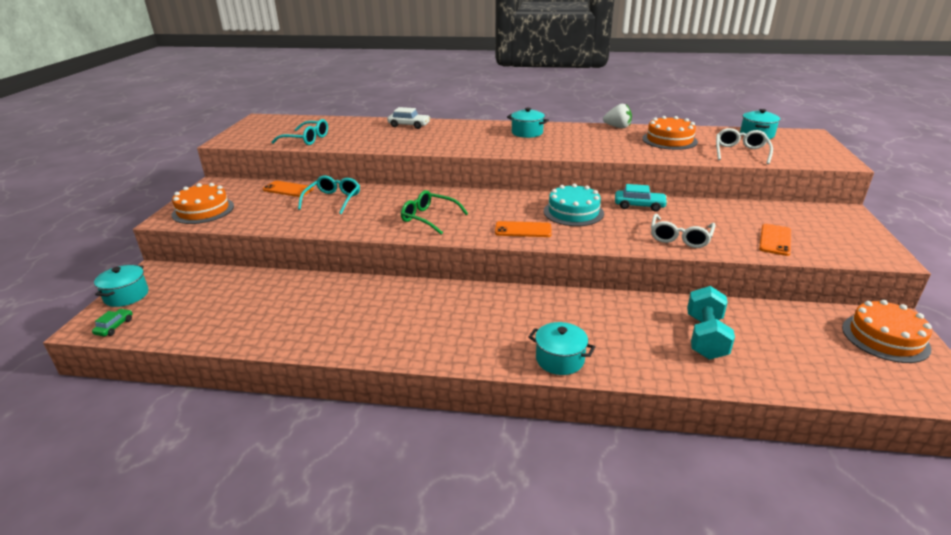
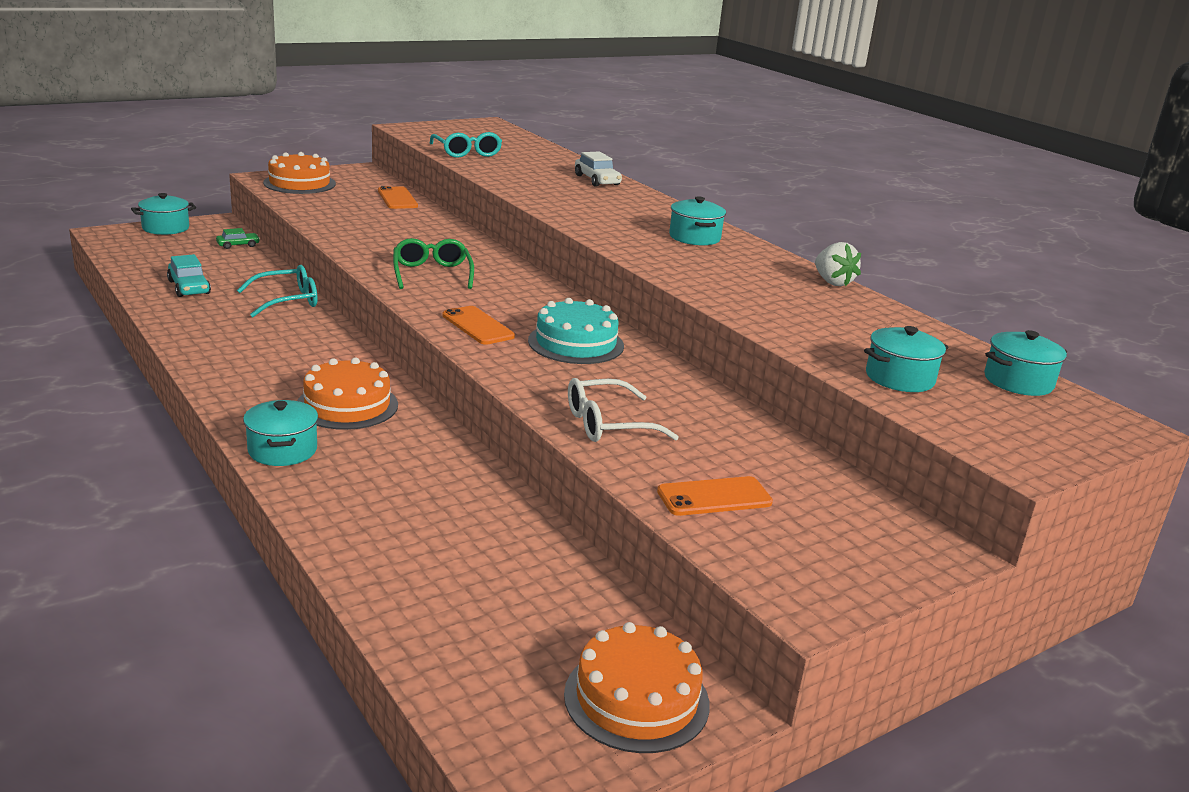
camera: 45 degrees right, 5 degrees down
green car [92,309,132,336] -> green car moved to [216,228,260,249]
turquoise glasses [298,176,360,214] -> turquoise glasses moved to [237,265,318,317]
turquoise car [615,184,668,212] -> turquoise car moved to [167,254,211,297]
orange cake [642,116,698,150] -> orange cake moved to [297,358,398,430]
turquoise dumbbell [687,286,735,360] -> none
white glasses [716,128,773,164] -> turquoise pot [864,326,949,392]

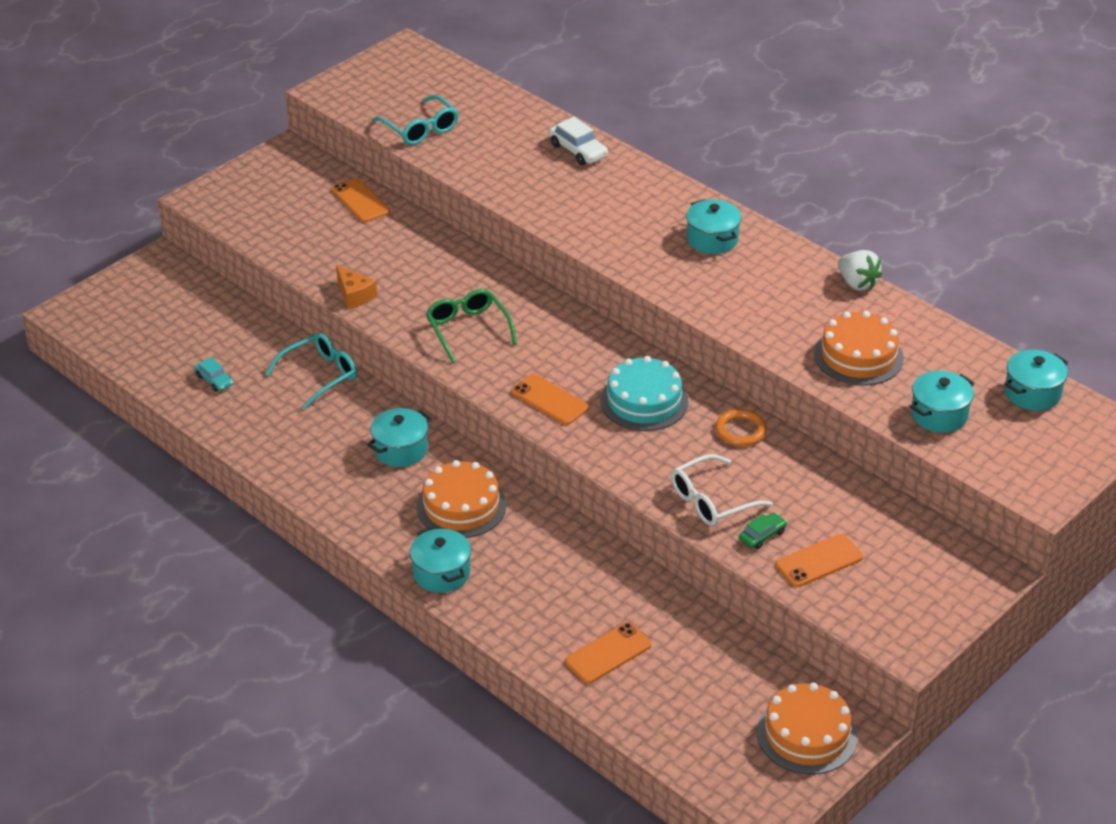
camera: 10 degrees left, 15 degrees up
turquoise pot [131,193,196,235] -> turquoise pot moved to [367,408,432,467]
turquoise car [167,254,211,297] -> turquoise car [195,357,234,392], size x0.64
green car [216,228,260,249] -> green car moved to [739,512,787,549]
orange cake [263,152,336,194] -> orange cake moved to [814,311,904,385]
none -> orange cheese [336,265,377,309]
none -> orange phone [565,623,651,684]
none -> orange ring [715,409,767,446]

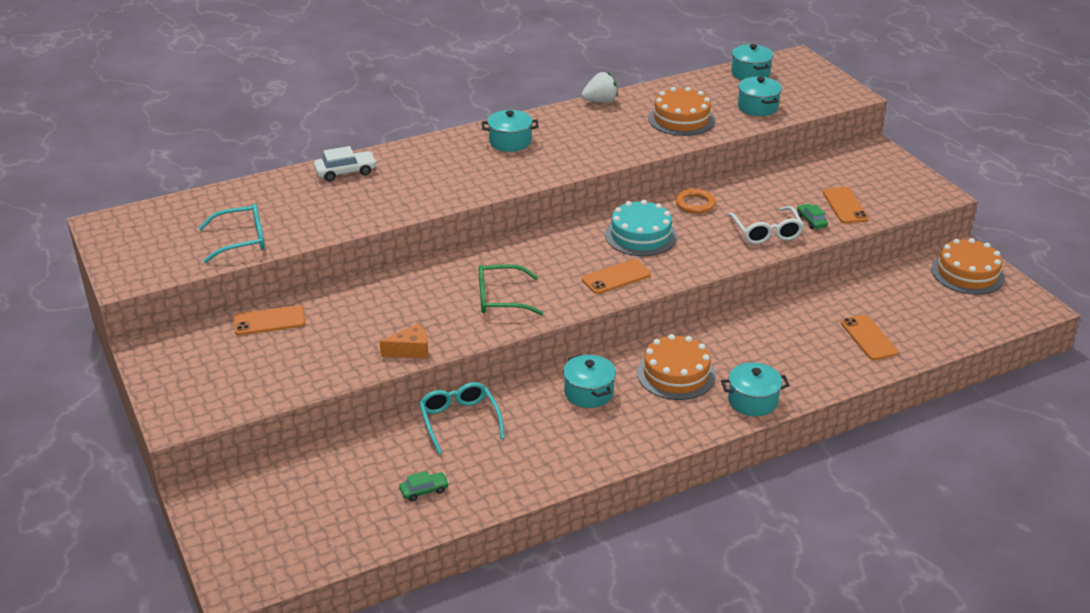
camera: 70 degrees left, 5 degrees down
turquoise car [195,357,234,392] -> green car [399,471,449,501]

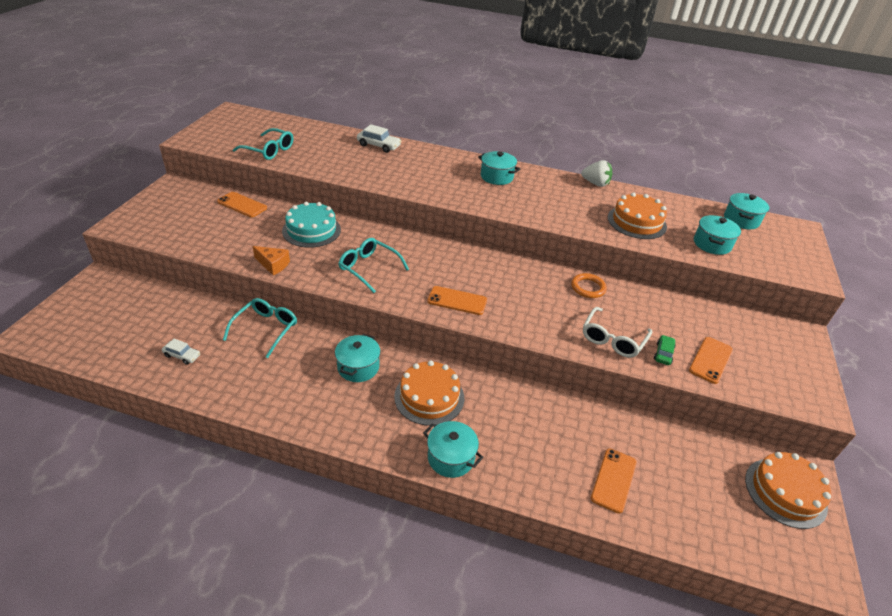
camera: 40 degrees right, 5 degrees up
green car [399,471,449,501] -> white car [162,339,200,365]
green glasses [479,264,543,315] -> turquoise glasses [338,238,409,293]
turquoise cake [605,200,677,256] -> turquoise cake moved to [282,202,341,248]

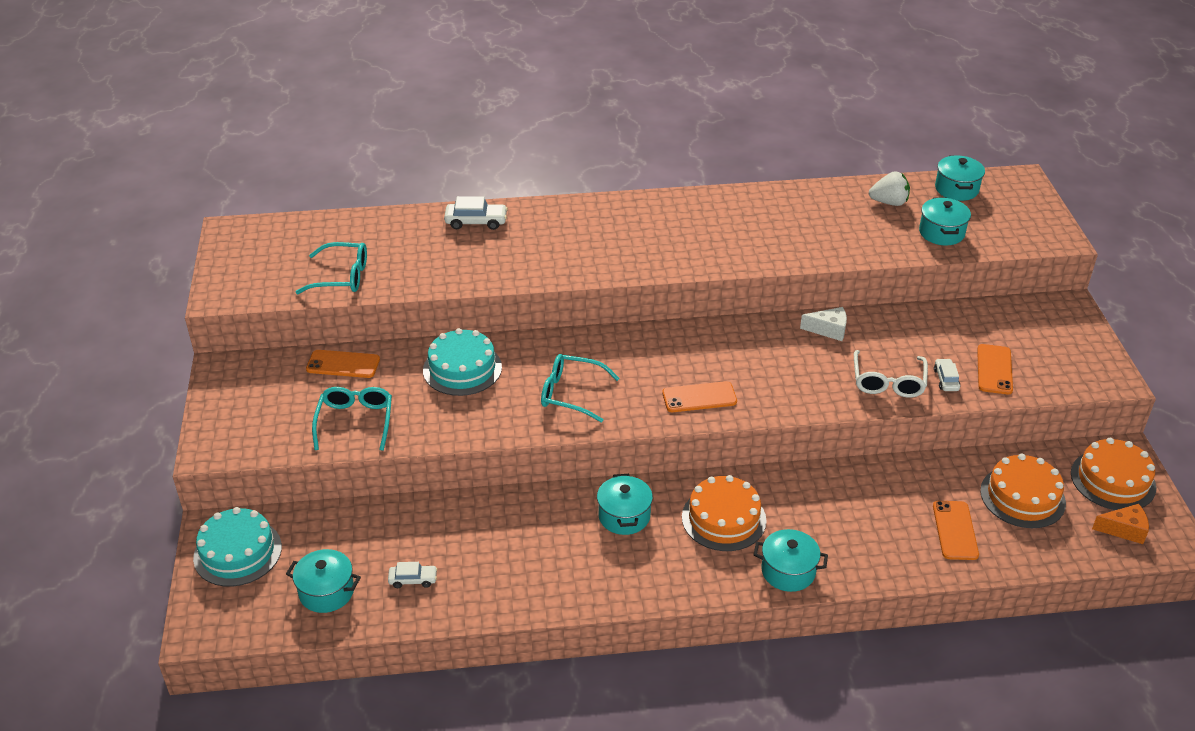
camera: 20 degrees left, 0 degrees up
turquoise glasses [223,298,297,358] -> turquoise glasses moved to [312,387,392,451]
orange cheese [252,246,290,275] -> orange cheese moved to [1092,504,1149,544]
turquoise pot [478,151,520,185] -> turquoise pot moved to [286,549,361,613]
orange ring [571,273,607,298] -> white cheese [800,307,847,341]
white strawberry [581,160,612,187] -> white strawberry moved to [869,171,910,206]
orange cake [608,192,667,239] -> orange cake moved to [980,454,1066,528]
green car [654,335,676,365] -> white car [934,359,960,391]
none -> turquoise cake [193,507,282,587]

